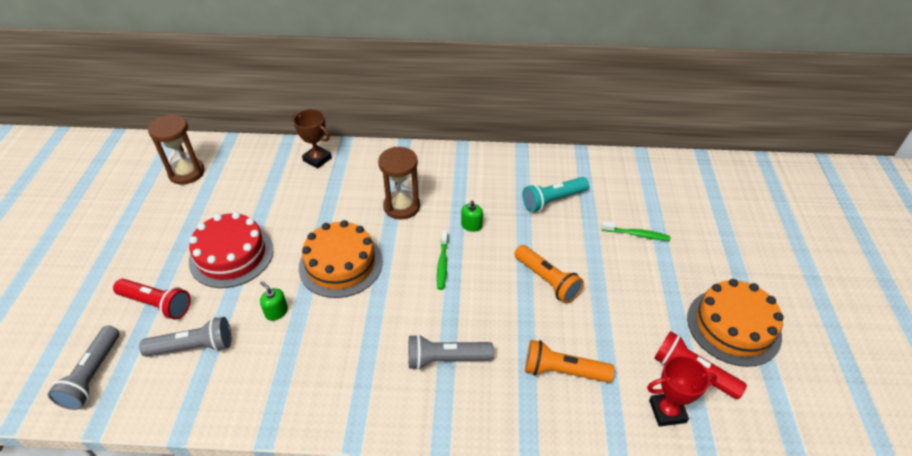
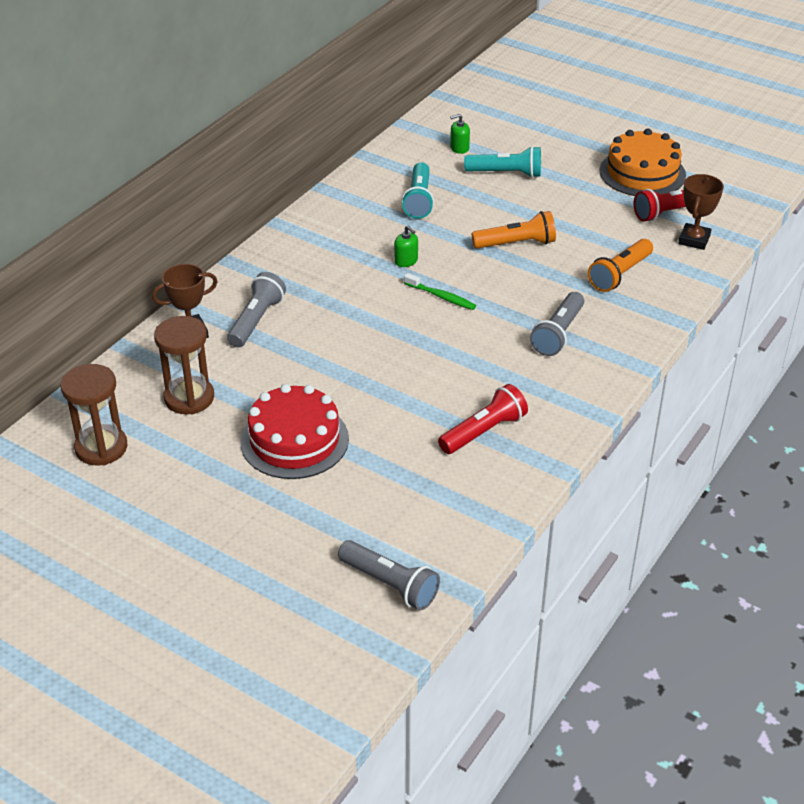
camera: 60 degrees left, 5 degrees down
red flashlight [113,279,191,320] -> red flashlight moved to [438,384,528,454]
grey flashlight [139,317,231,357] -> grey flashlight moved to [227,272,286,347]
green soap dispenser [260,281,288,321] -> green soap dispenser moved to [450,114,470,154]
orange cake [299,220,383,298] -> none
brown hourglass [378,147,420,219] -> brown hourglass moved to [154,316,214,414]
green toothbrush [601,221,670,241] -> turquoise flashlight [464,146,541,178]
red trophy [647,355,717,427] -> brown trophy [678,174,724,250]

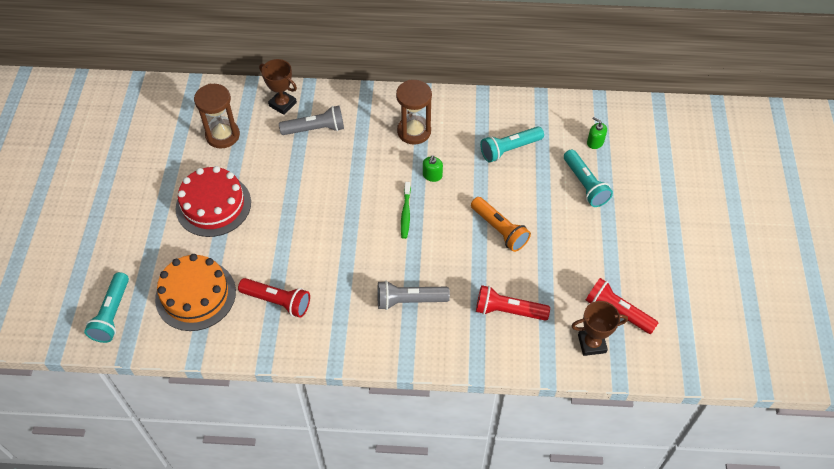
camera: 60 degrees right, 15 degrees up
brown hourglass [61,364,127,466] -> brown hourglass moved to [396,80,432,145]
grey flashlight [338,540,440,610] -> turquoise flashlight [84,272,129,343]
orange flashlight [588,239,653,292] -> red flashlight [476,285,550,321]
orange cake [600,129,686,196] -> orange cake moved to [155,254,236,331]

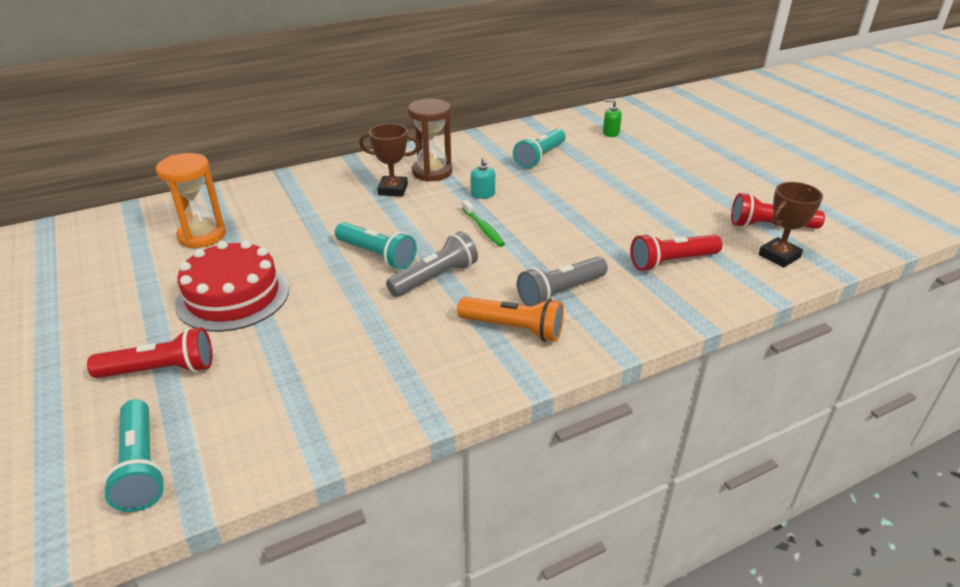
camera: 30 degrees left, 20 degrees down
orange cake [155,254,236,331] -> none
brown hourglass [194,84,240,149] -> orange hourglass [156,153,226,248]
red flashlight [238,278,310,318] -> red flashlight moved to [87,327,212,378]
brown trophy [259,59,297,115] -> brown trophy moved to [359,124,420,197]
grey flashlight [279,106,344,135] -> grey flashlight moved to [386,231,478,297]
green soap dispenser [423,155,443,182] -> turquoise soap dispenser [471,157,495,199]
orange flashlight [471,197,531,252] -> orange flashlight moved to [457,297,564,342]
turquoise flashlight [564,149,613,207] -> turquoise flashlight moved to [335,222,417,270]

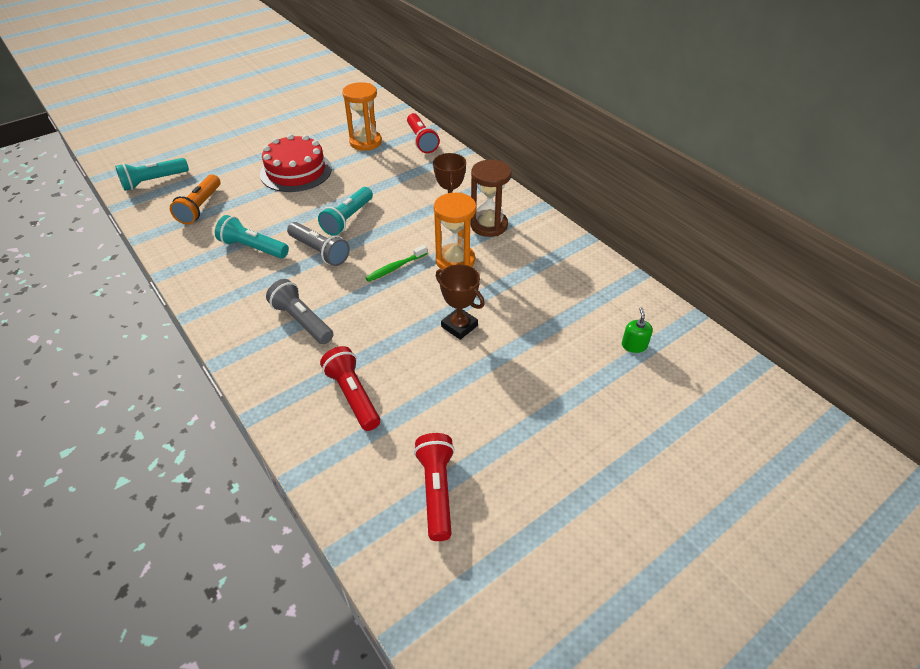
camera: 80 degrees right, 10 degrees up
red flashlight [87,327,212,378] -> red flashlight moved to [407,113,440,153]
orange flashlight [457,297,564,342] -> orange flashlight moved to [170,174,220,224]
turquoise soap dispenser [471,157,495,199] -> orange hourglass [434,193,476,269]
turquoise flashlight [513,129,565,169] -> turquoise flashlight moved to [215,215,289,259]
brown trophy [759,182,823,268] -> brown trophy moved to [436,264,485,340]

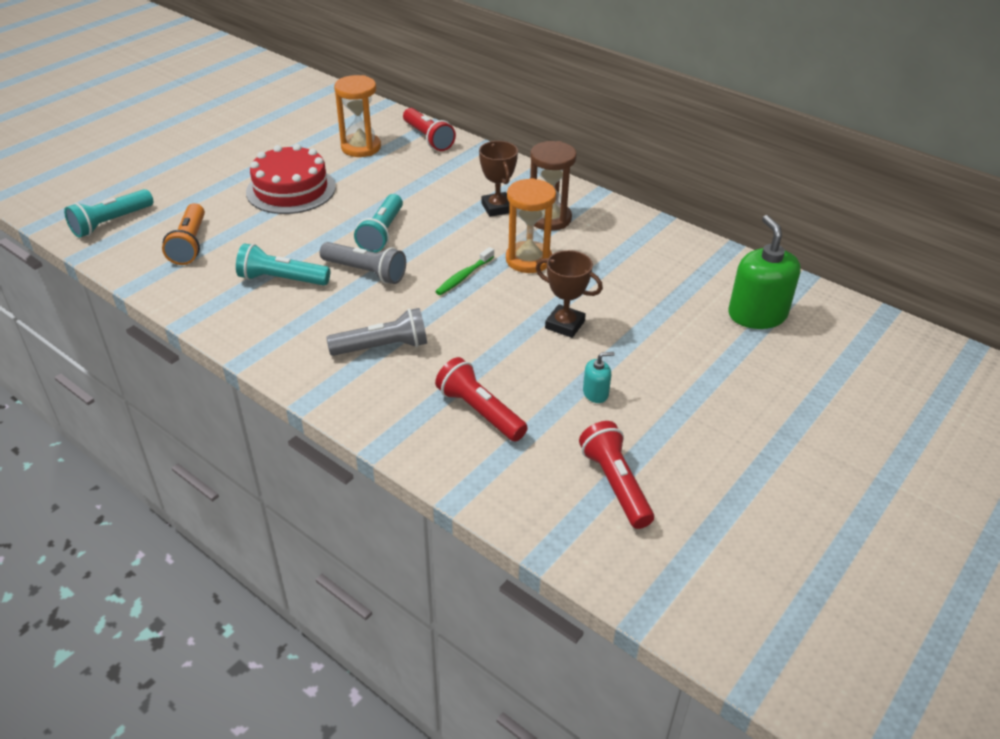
camera: 15 degrees left, 5 degrees down
grey flashlight [266,279,333,344] -> grey flashlight turned 135 degrees clockwise [326,308,427,356]
green soap dispenser [622,307,653,353] -> green soap dispenser [728,215,801,329], size x2.13
none -> turquoise soap dispenser [583,352,615,403]

